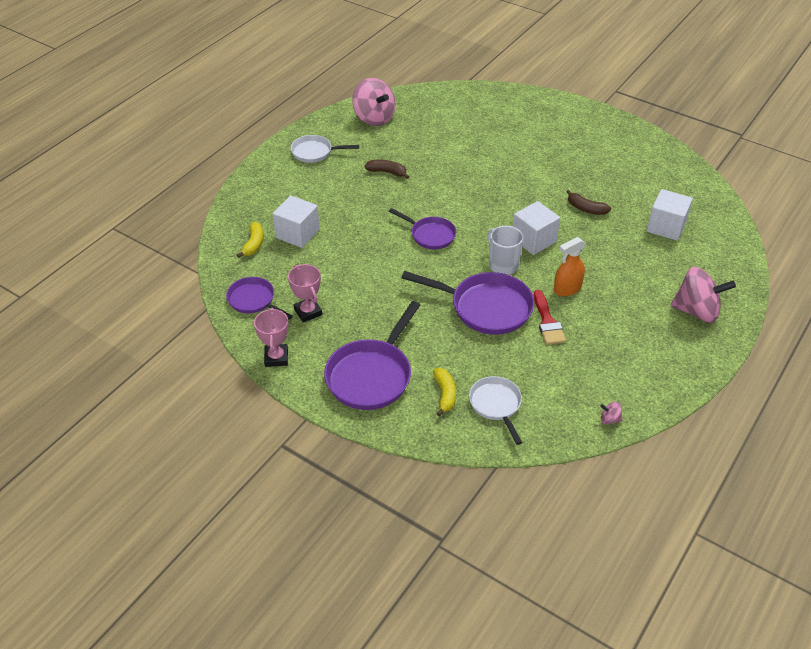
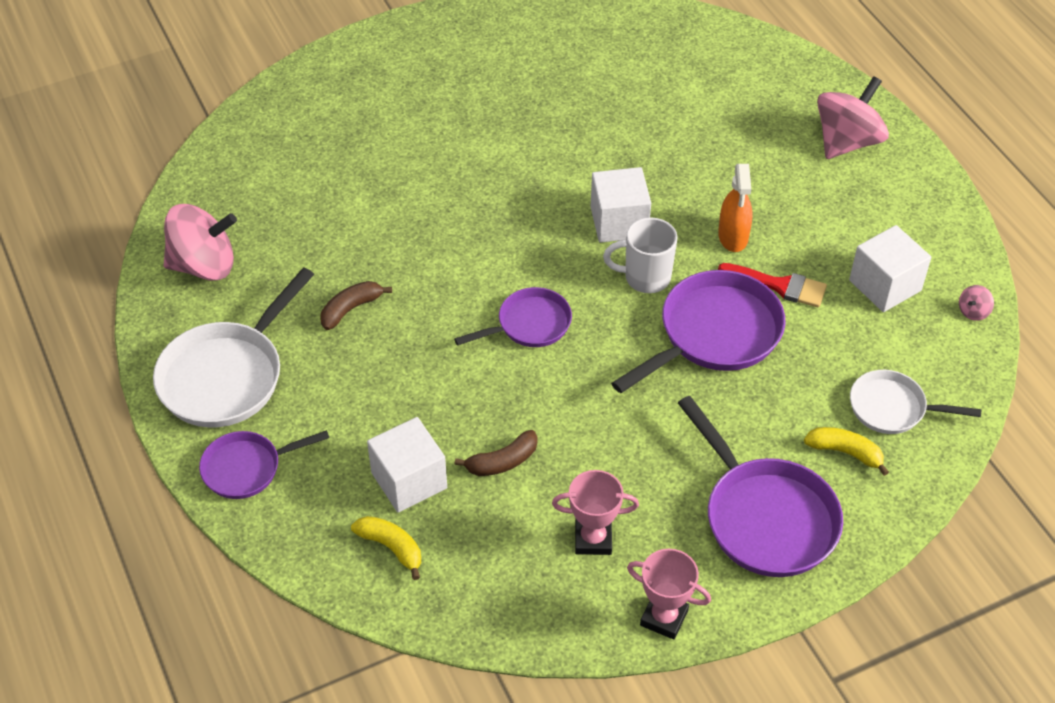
camera: 60 degrees left, 5 degrees up
purple pan [226,277,293,320] -> purple pan moved to [199,430,329,499]
white pan [291,135,359,163] -> white pan [153,267,314,428], size x1.67
brown banana [566,190,611,215] -> brown banana moved to [454,430,538,476]
white cube [647,189,693,241] -> white cube moved to [849,225,931,312]

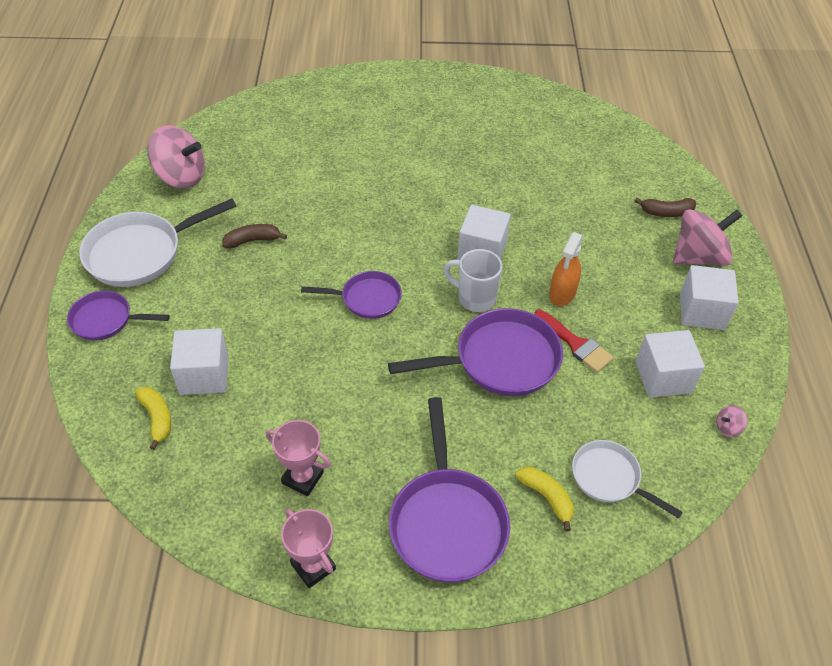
camera: 25 degrees right, 0 degrees up
brown banana [454,430,538,476] -> brown banana moved to [634,198,696,217]
none -> white cube [680,265,739,330]

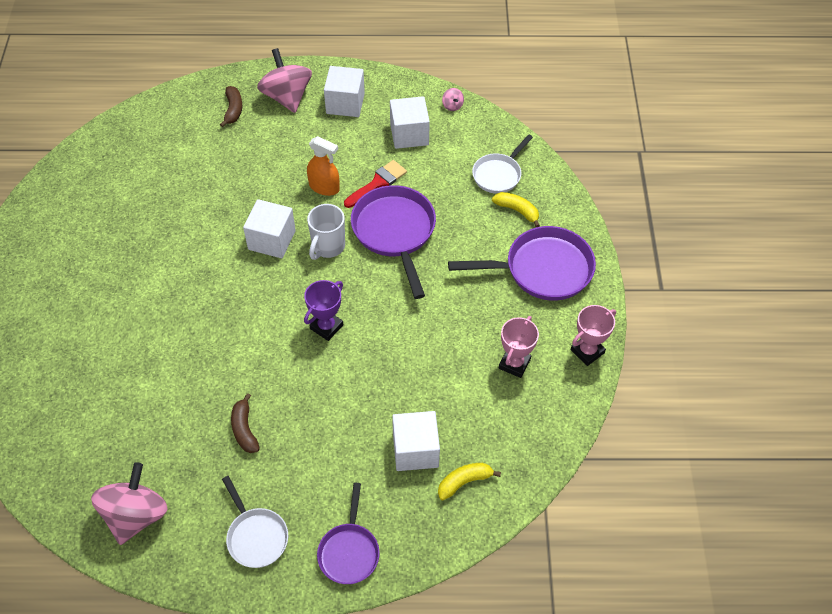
camera: 90 degrees left, 5 degrees up
white pan [79,199,236,287] -> white pan [222,476,288,568], size x0.60
purple pan [301,271,402,319] -> purple trophy [304,280,343,341]
yellow banana [515,467,574,532] -> yellow banana turned 75 degrees clockwise [492,192,540,227]

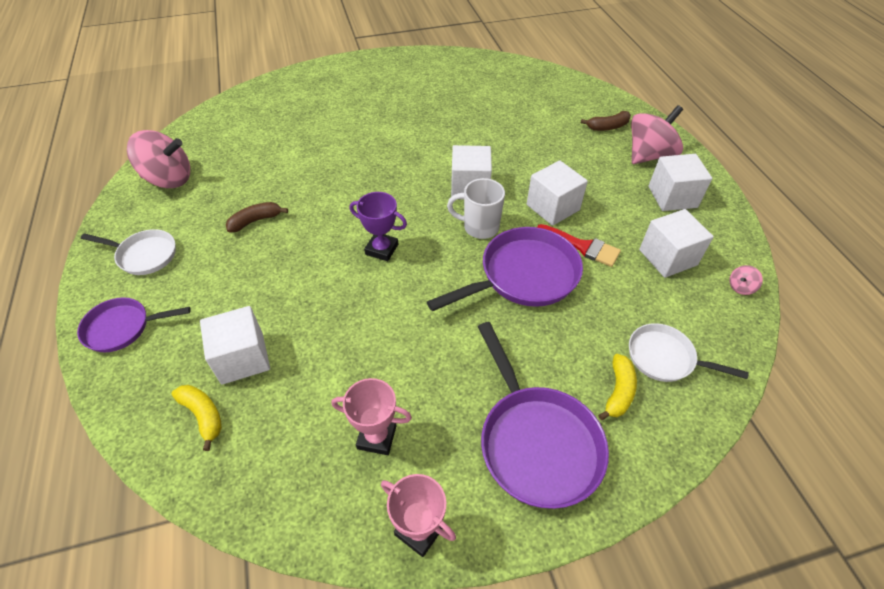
camera: 75 degrees right, 5 degrees down
white pan [222,476,288,568] -> white pan turned 120 degrees counterclockwise [81,229,176,275]
orange spray bottle [307,136,340,196] -> white cube [527,160,588,226]

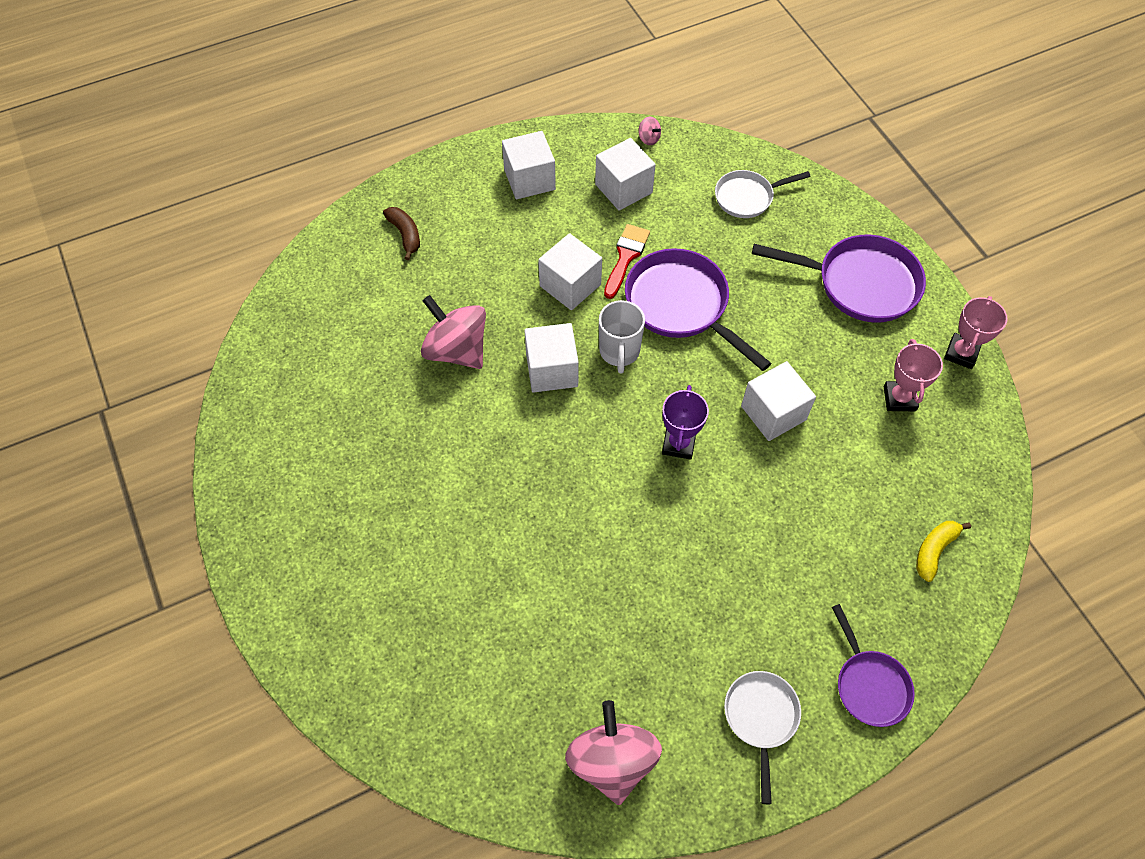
camera: 100 degrees left, 10 degrees up
white cube [200,306,270,385] -> white cube moved to [741,361,816,441]
brown banana [226,202,288,232] -> none
purple pan [478,322,609,509] -> purple pan turned 45 degrees clockwise [752,235,926,323]
yellow banana [598,354,637,420] -> none
white pan [629,323,749,382] -> white pan turned 60 degrees clockwise [715,170,811,218]
pink spinning top [631,105,683,164] -> pink spinning top moved to [421,295,486,369]

